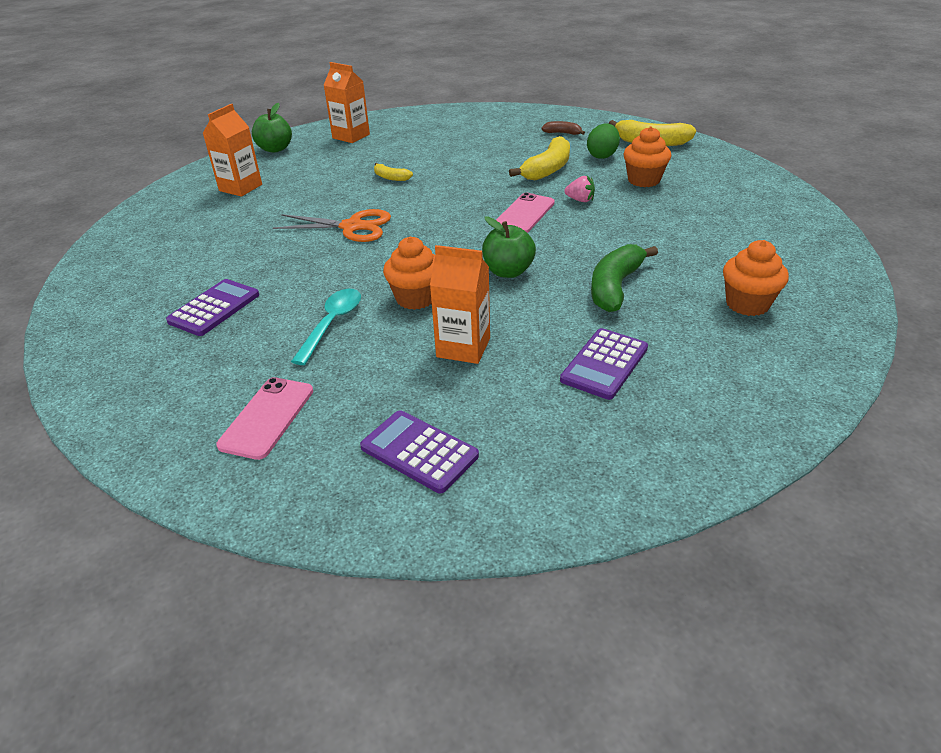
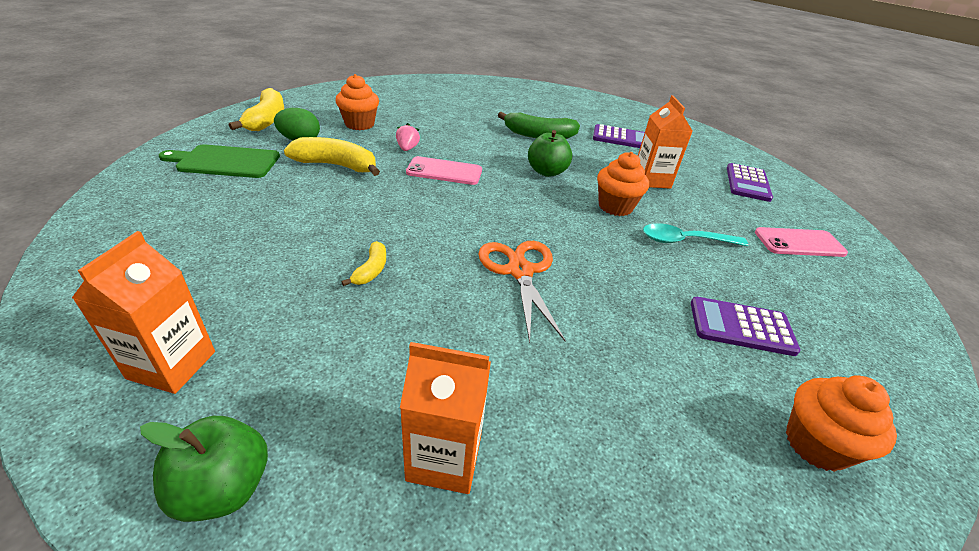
camera: 115 degrees left, 0 degrees up
brown banana [541,121,585,135] -> green cutting board [159,145,280,178]
orange cupcake [723,240,789,316] -> orange cupcake moved to [786,375,897,472]

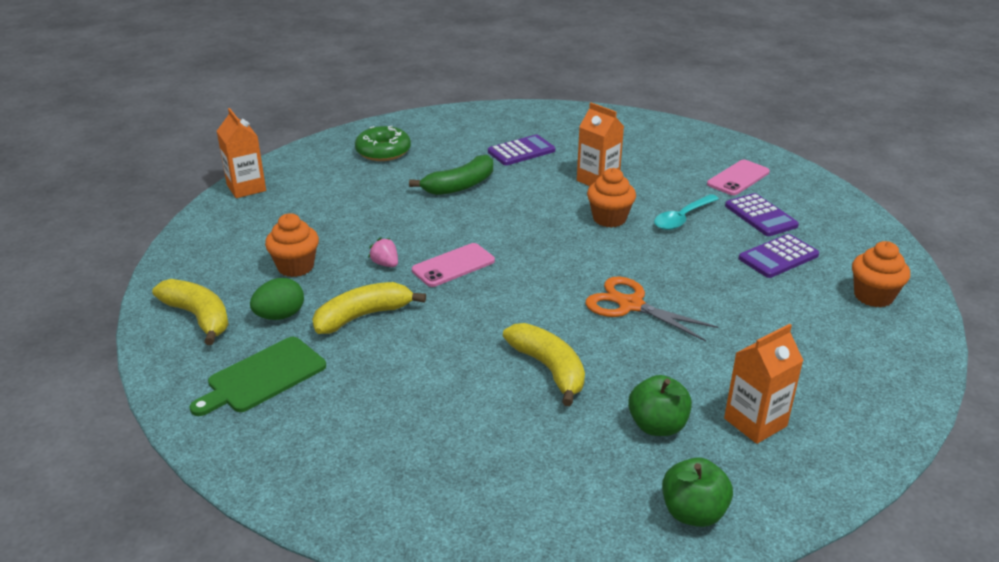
camera: 40 degrees left, 5 degrees down
orange carton [72,231,215,394] -> orange carton moved to [217,108,266,198]
yellow banana [341,241,386,286] -> yellow banana [503,323,585,406], size x1.90
green apple [528,130,572,177] -> green apple moved to [628,375,692,436]
purple calculator [727,163,773,202] -> purple calculator moved to [725,193,799,236]
none -> green donut [355,126,411,161]

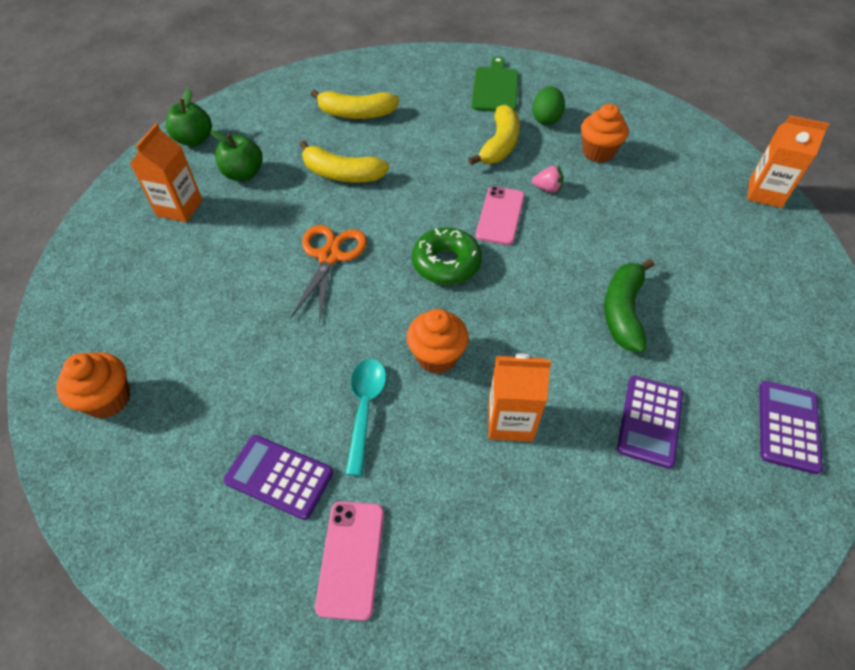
camera: 140 degrees right, 20 degrees up
yellow banana [152,279,229,345] -> yellow banana moved to [311,89,399,119]
green donut [355,126,411,161] -> green donut moved to [412,228,482,285]
orange scissors [585,276,718,342] -> orange scissors turned 75 degrees counterclockwise [290,225,367,323]
purple calculator [738,234,819,278] -> purple calculator moved to [759,381,823,474]

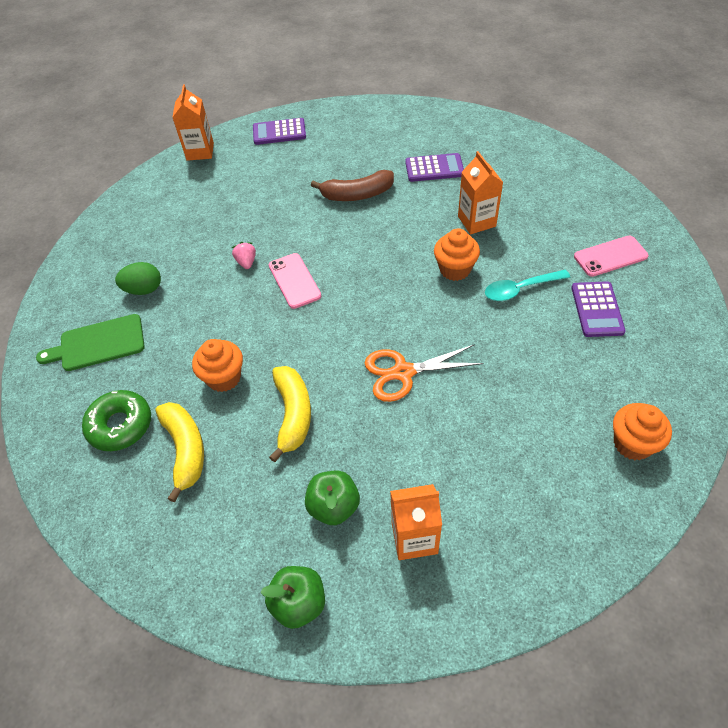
camera: 110 degrees left, 0 degrees up
green donut [412,228,482,285] -> green donut moved to [82,390,151,451]
yellow banana [468,105,520,165] -> none
pink phone [475,186,525,245] -> pink phone turned 75 degrees clockwise [269,253,321,309]
orange cupcake [581,104,629,163] -> orange cupcake moved to [192,339,243,392]
green banana [604,259,654,353] -> brown banana [311,170,394,201]
purple calculator [759,381,823,474] -> purple calculator moved to [253,118,306,145]

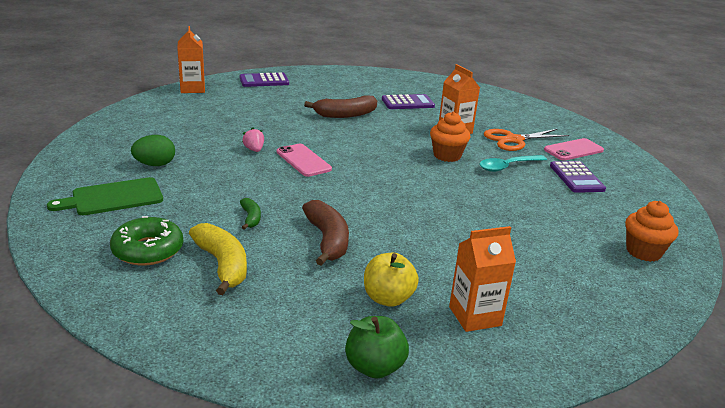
camera: 15 degrees left, 25 degrees down
orange cupcake [192,339,243,392] -> green banana [240,198,261,230]
yellow banana [269,366,311,462] -> brown banana [302,200,349,266]
green apple [305,471,360,525] -> yellow apple [364,253,419,307]
orange scissors [365,344,483,402] -> orange scissors moved to [484,129,569,151]

